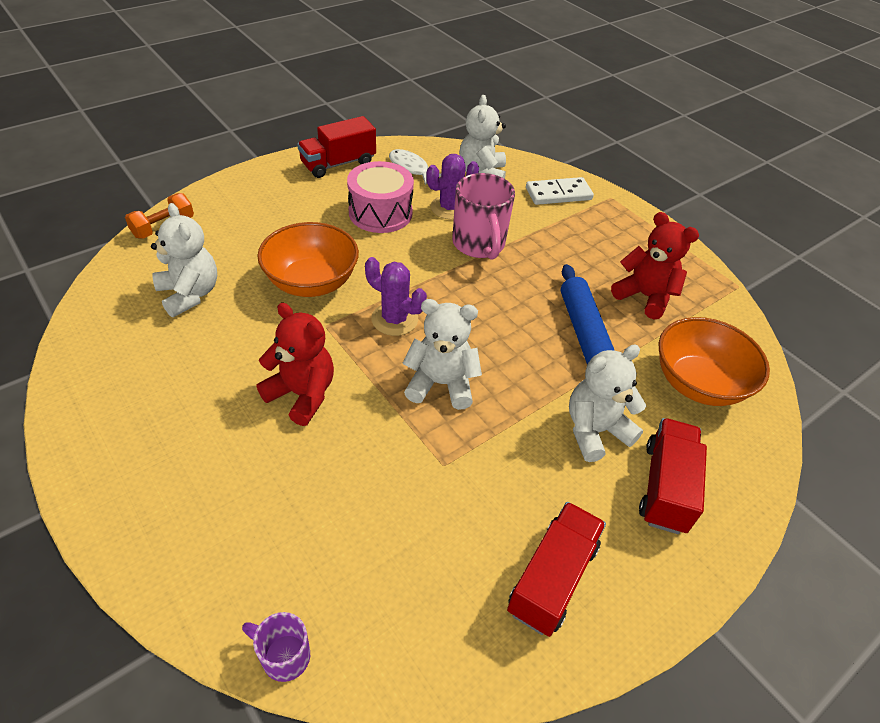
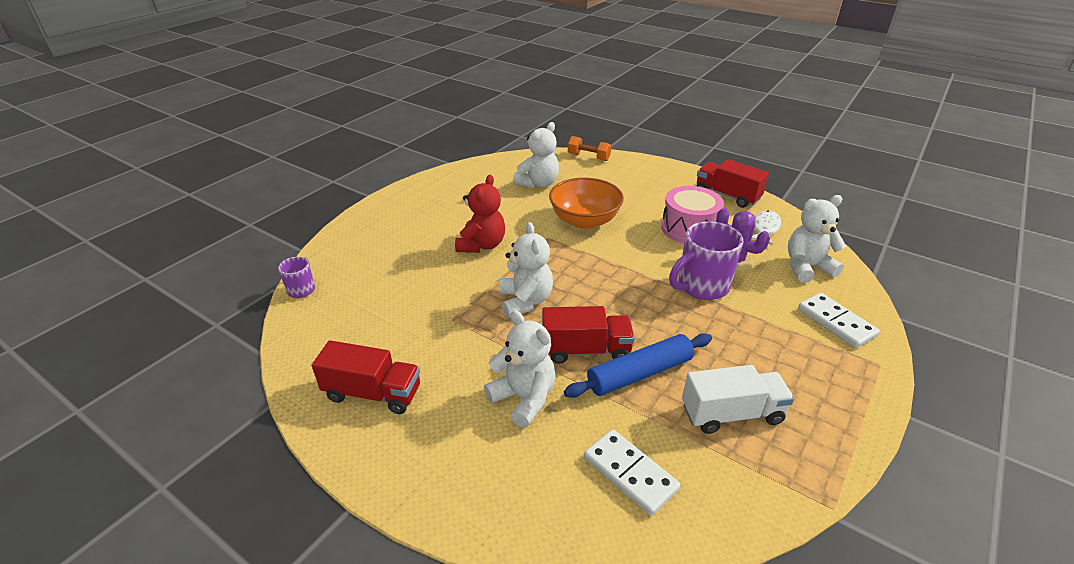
camera: 75 degrees right, 10 degrees down
purple cactus [365,257,427,336] -> none
pink mug [452,173,515,260] -> purple mug [669,221,744,300]
red teddy bear [611,212,699,319] -> white truck [682,365,794,434]
red truck [639,418,707,534] -> red truck moved to [542,306,635,364]
orange bowl [659,317,770,406] -> white domino [584,429,680,516]

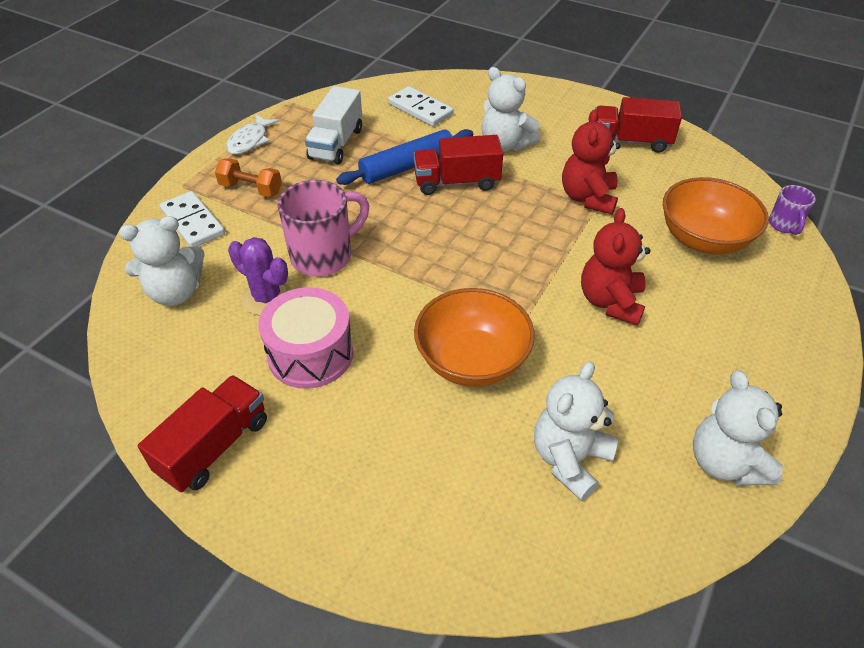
camera: 175 degrees right, 10 degrees up
white teddy bear [499,222,553,318] -> white teddy bear moved to [693,370,783,486]
orange dumbbell [568,136,611,161] -> orange dumbbell moved to [215,158,282,197]
purple mug [669,221,744,300] -> pink mug [277,180,369,276]
white truck [682,365,794,434] -> white truck turned 60 degrees counterclockwise [305,86,362,164]
red truck [697,159,769,208] -> red truck turned 90 degrees counterclockwise [138,375,267,492]
white fish [751,210,781,245] -> white fish moved to [226,114,279,154]
none -> red teddy bear [562,110,621,215]
none -> orange bowl [663,177,769,255]

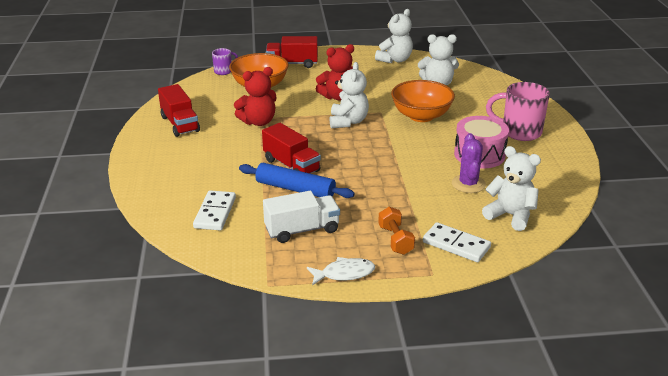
camera: 125 degrees left, 15 degrees down
red truck [138,375,267,492] -> red truck moved to [266,36,318,68]
white domino [160,191,225,247] -> white domino turned 75 degrees counterclockwise [423,222,491,262]
pink mug [277,180,369,276] -> pink mug moved to [486,82,550,141]
white teddy bear [482,67,540,152] -> white teddy bear moved to [329,62,369,128]

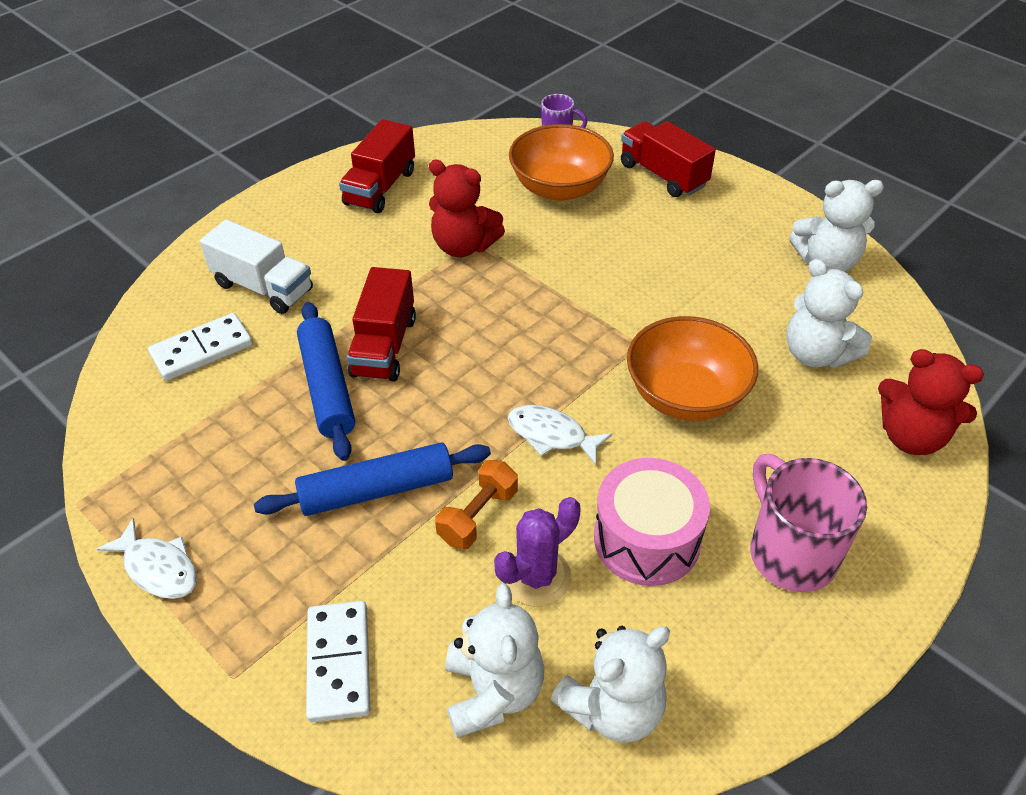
camera: 50 degrees right, 15 degrees up
white truck [263,191,340,243] -> white truck moved to [200,220,313,314]
red teddy bear [316,44,354,101] -> red teddy bear moved to [878,349,984,455]
white teddy bear [329,62,369,128] -> white teddy bear moved to [550,626,670,743]
orange dumbbell [378,207,415,255] -> orange dumbbell moved to [435,460,518,549]
none -> blue rolling pin [254,442,491,516]
none -> white fish [508,405,612,465]

